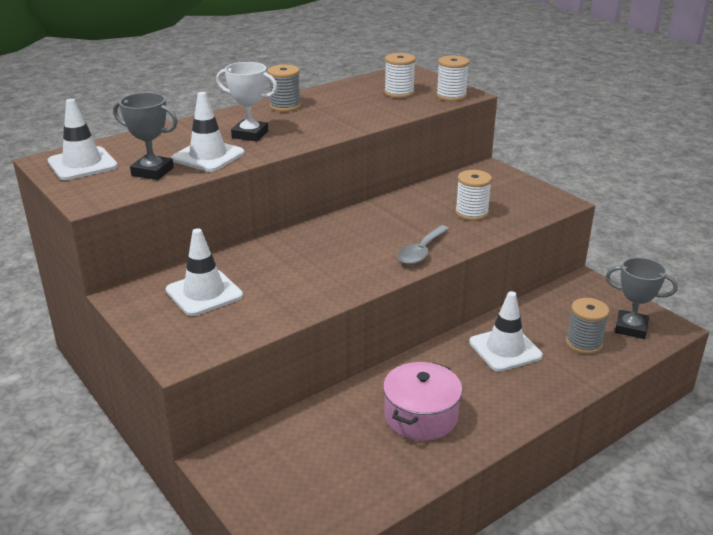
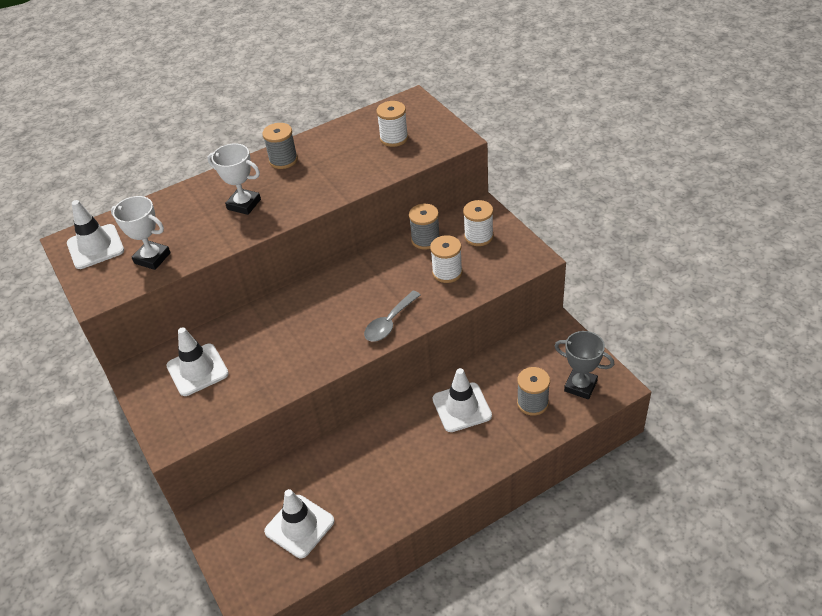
camera: 10 degrees right, 15 degrees up
grey trophy [113,92,178,180] -> white trophy [111,196,171,270]
white traffic cone [171,92,245,172] -> white traffic cone moved to [264,489,335,558]
pink pot [383,362,462,441] -> none
white spool [436,55,469,101] -> white spool moved to [463,200,494,246]
none -> grey spool [409,204,440,250]

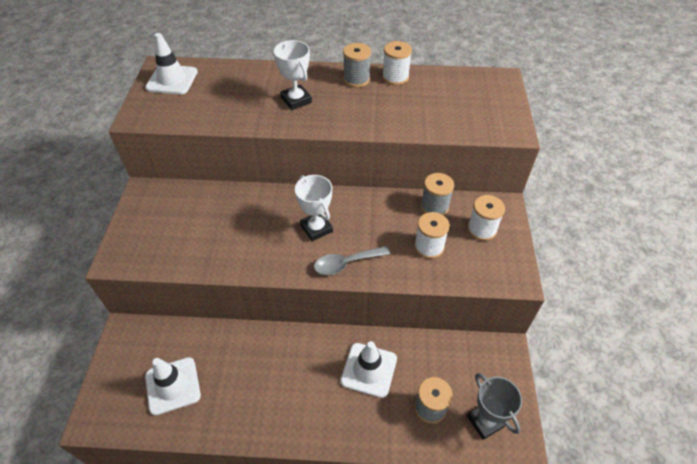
camera: 30 degrees right, 5 degrees up
white trophy [111,196,171,270] -> white trophy moved to [295,175,333,241]
white traffic cone [166,327,229,396] -> none
white spool [376,101,408,147] -> white spool moved to [382,41,412,85]

